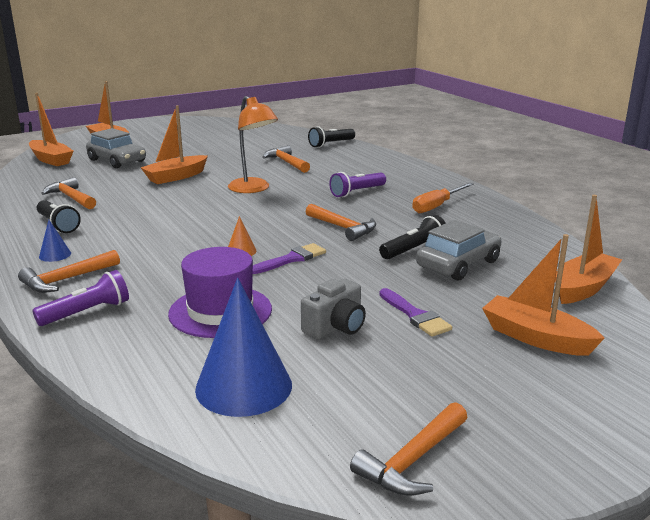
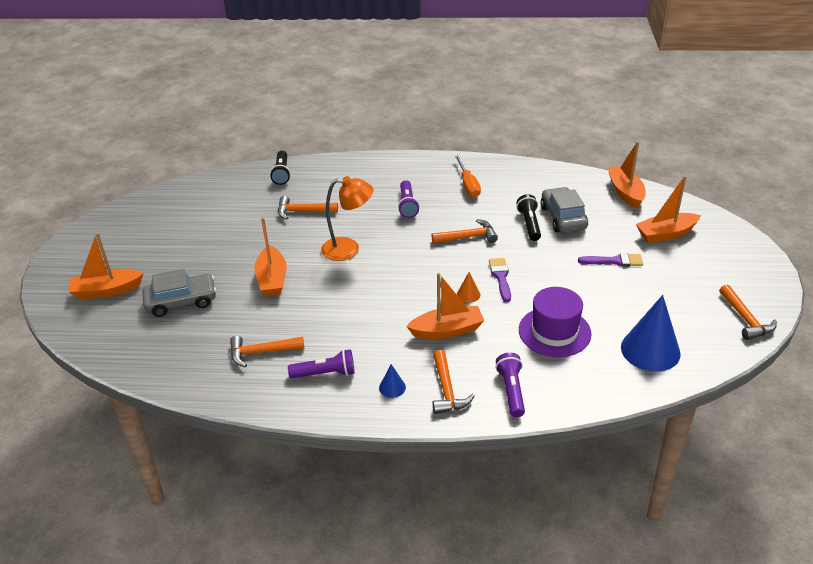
camera: 55 degrees left, 15 degrees up
orange boat [29,93,74,166] -> orange boat moved to [406,273,484,339]
black flashlight [36,200,81,233] -> purple flashlight [288,349,355,378]
grey camera [301,279,366,340] -> none

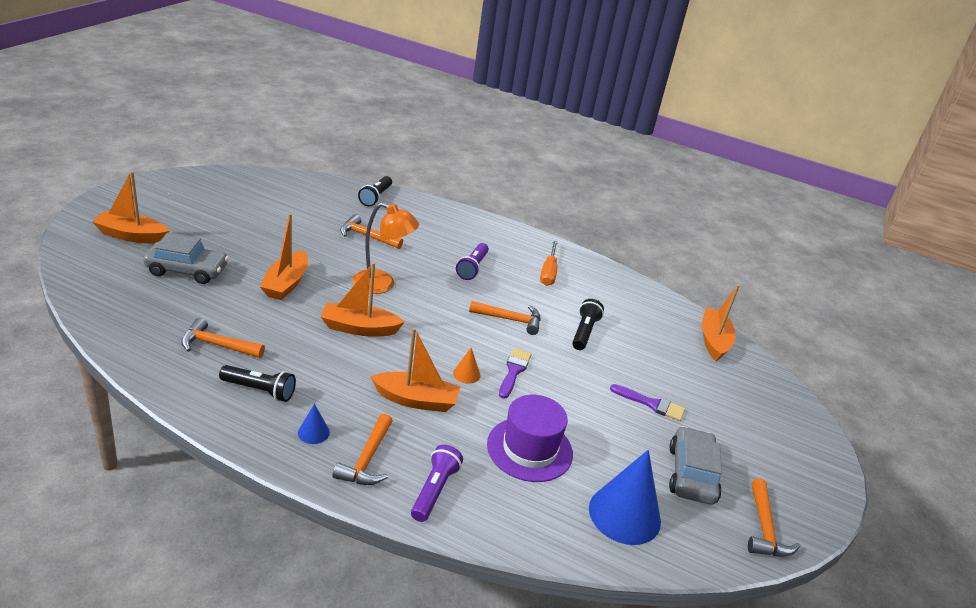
camera: 15 degrees right, 5 degrees down
purple flashlight [288,349,355,378] -> black flashlight [219,365,296,402]
grey car [541,187,588,232] -> grey car moved to [669,426,722,505]
orange boat [636,176,701,243] -> orange boat moved to [321,262,405,337]

